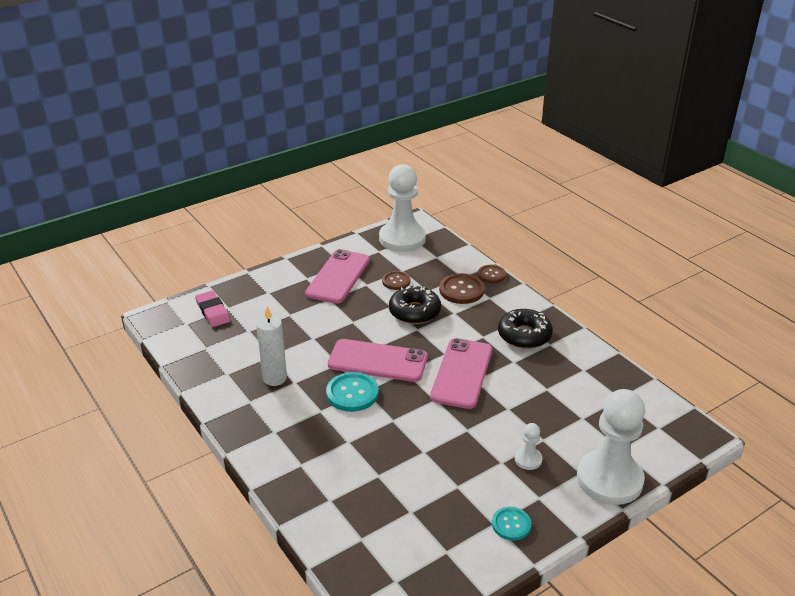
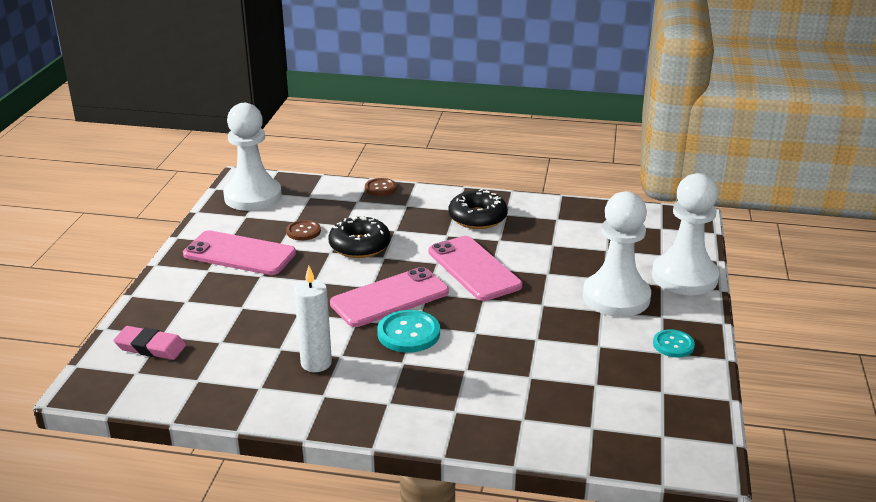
camera: 45 degrees left, 5 degrees down
pink phone [305,249,370,304] -> pink phone turned 45 degrees counterclockwise [183,230,296,275]
brown button [439,273,485,304] -> none
white pawn [515,423,542,470] -> white pawn [583,191,651,317], size x2.33

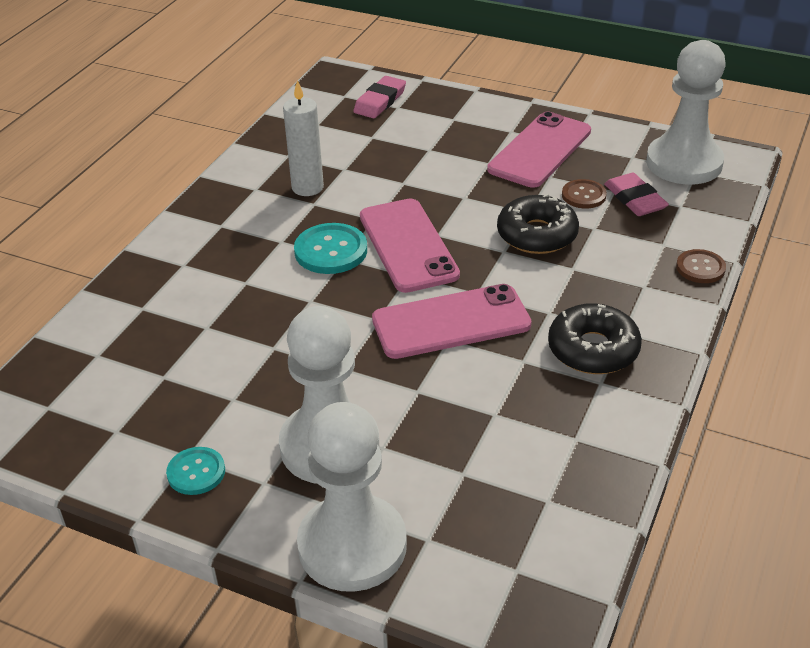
camera: 105 degrees right, 10 degrees up
none -> pink eraser [604,173,669,216]

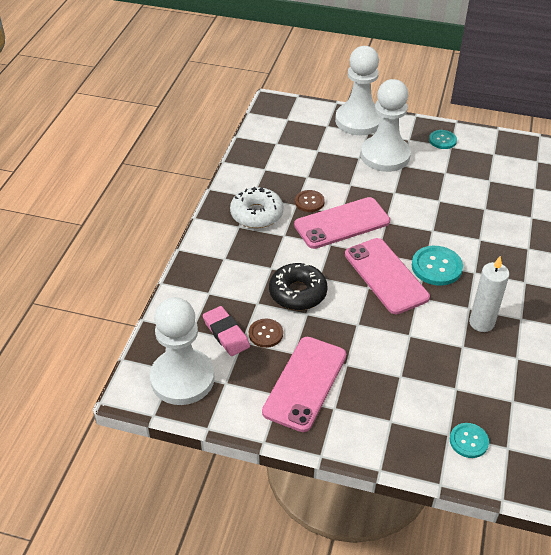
camera: 170 degrees right, 5 degrees up
pink eraser [353,76,406,118] -> turquoise button [450,423,489,458]
black donut [548,303,642,374] -> white donut [230,187,283,228]
brown button [676,249,726,283] -> brown button moved to [295,190,325,212]

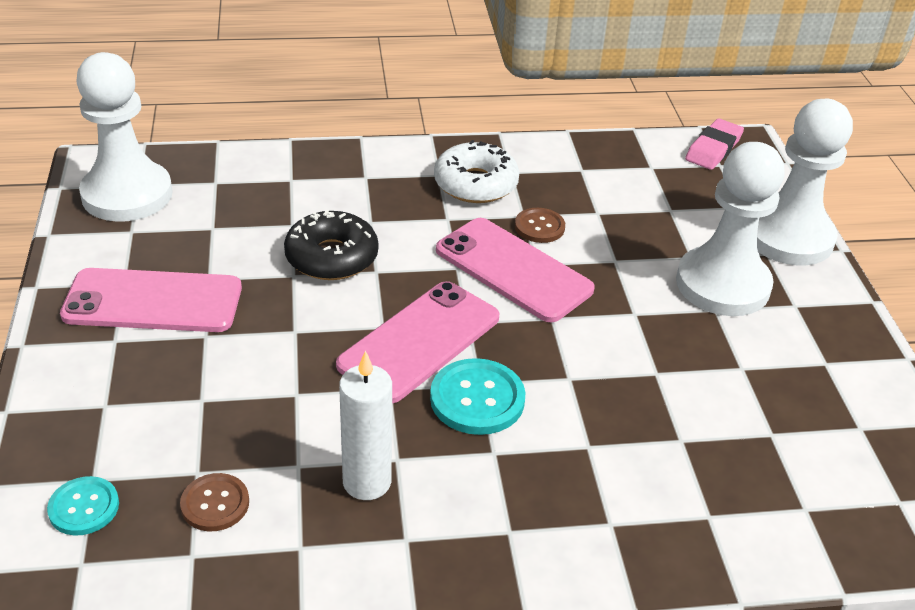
camera: 65 degrees right, 5 degrees down
pink eraser [203,306,250,356] -> pink eraser moved to [685,118,744,170]
brown button [249,319,283,348] -> brown button moved to [180,473,249,531]
turquoise button [429,130,457,149] -> none

